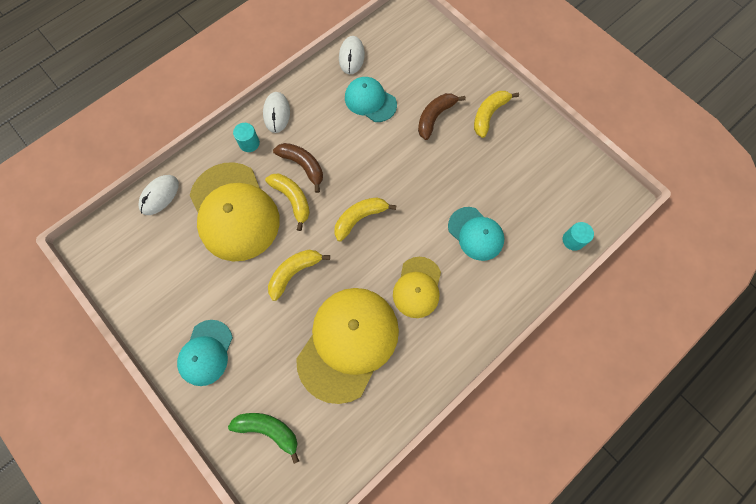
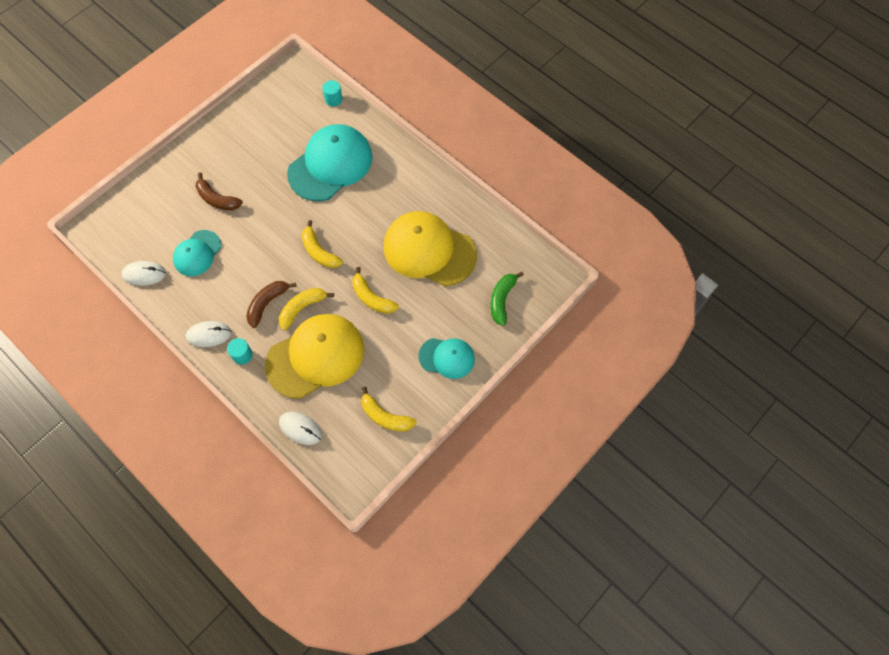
camera: 95 degrees left, 5 degrees down
yellow cap [393,257,441,318] -> none
turquoise cap [448,207,505,261] -> turquoise cap [287,124,373,201], size x1.80
yellow banana [474,91,519,138] -> yellow banana moved to [362,387,417,431]

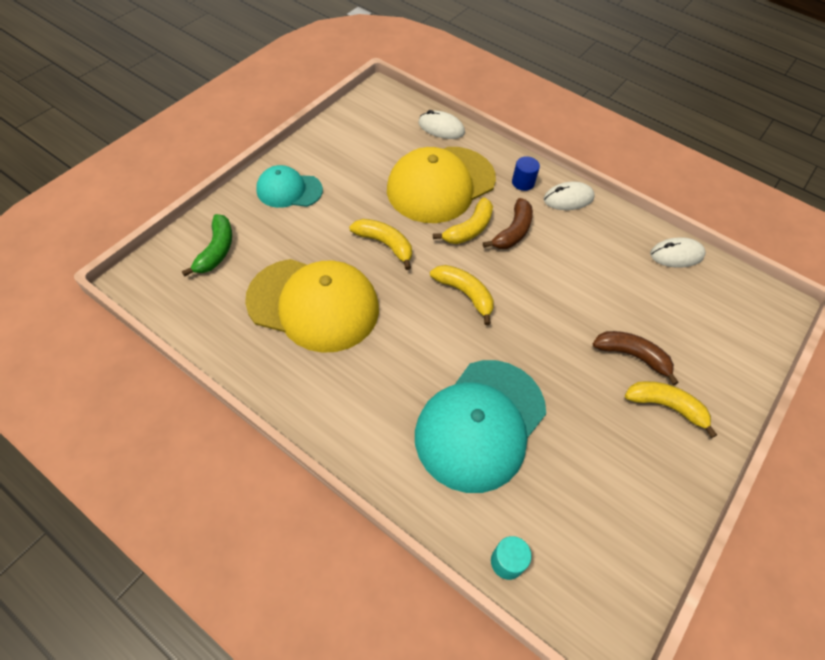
camera: 170 degrees right, 10 degrees down
turquoise cap [173,230,221,276] -> none
turquoise cylinder [227,338,253,365] -> blue cylinder [512,156,540,191]
yellow banana [362,387,417,431] -> yellow banana moved to [625,381,717,438]

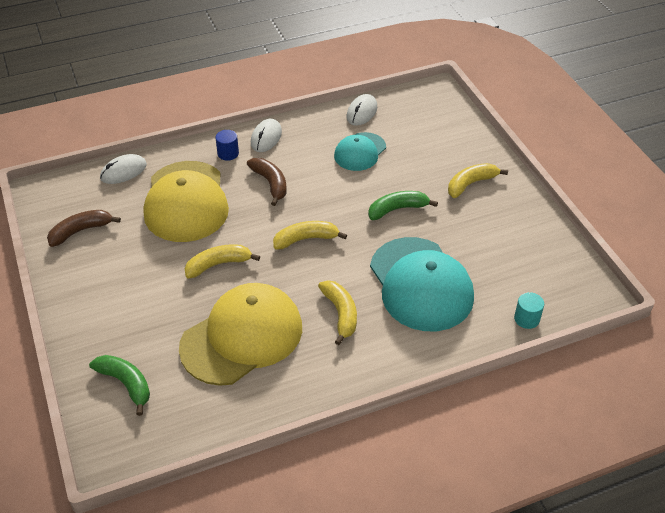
camera: 55 degrees left, 10 degrees down
turquoise cap [256,165,323,208] -> turquoise cap moved to [334,132,386,171]
yellow banana [433,198,493,244] -> yellow banana moved to [318,280,357,345]
brown banana [593,331,679,385] -> brown banana moved to [47,210,121,247]
none -> green banana [368,191,438,220]

